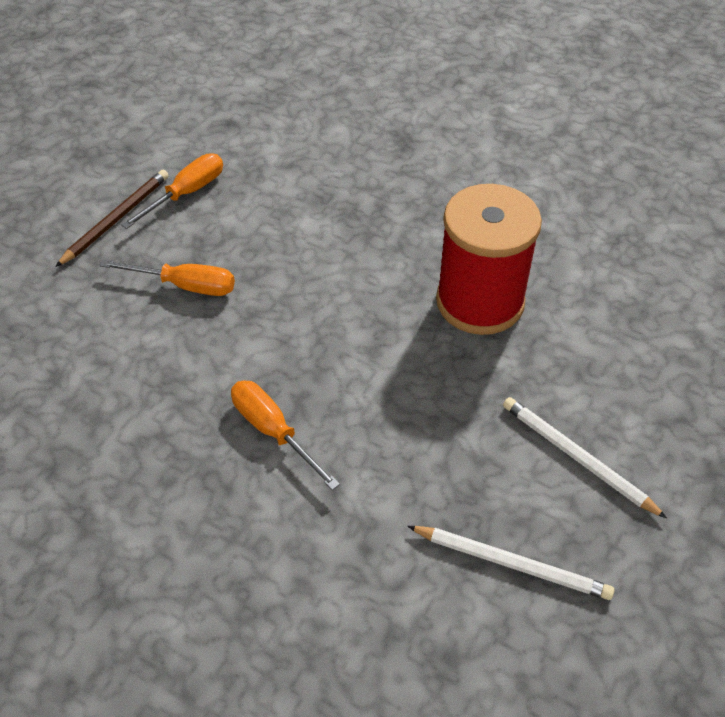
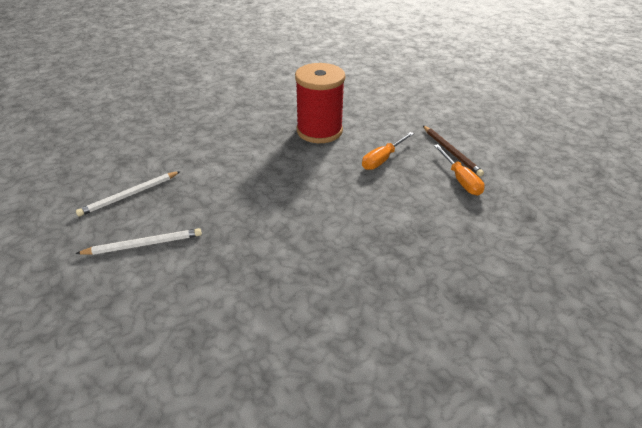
camera: 120 degrees right, 10 degrees down
orange screwdriver [231,381,340,490] -> none
red spool [436,184,542,335] -> red spool moved to [295,63,345,143]

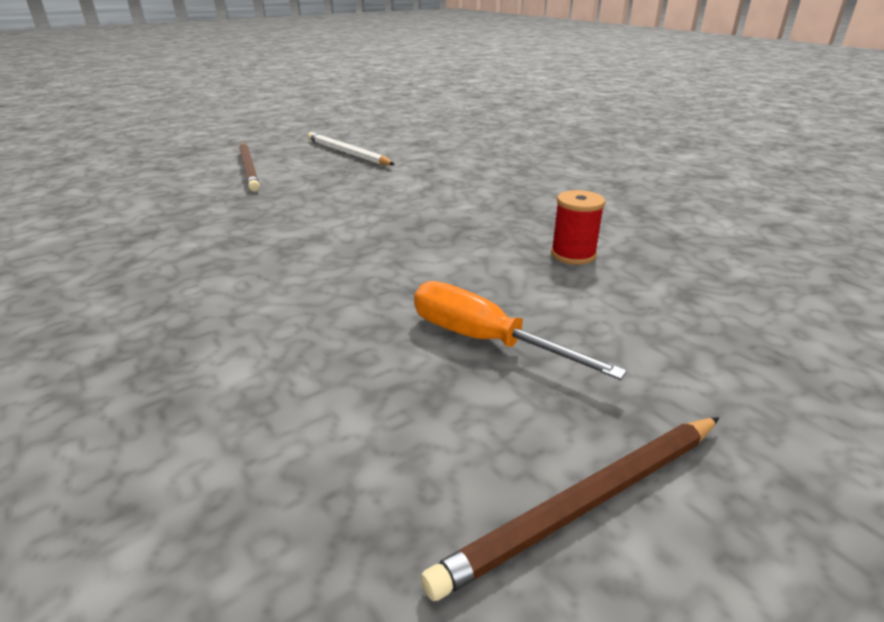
camera: 85 degrees right, 10 degrees down
white pencil [75,228,202,255] -> brown pencil [239,143,260,192]
red spool [295,63,345,143] -> red spool [551,190,605,265], size x0.41
orange screwdriver [434,144,485,196] -> none

